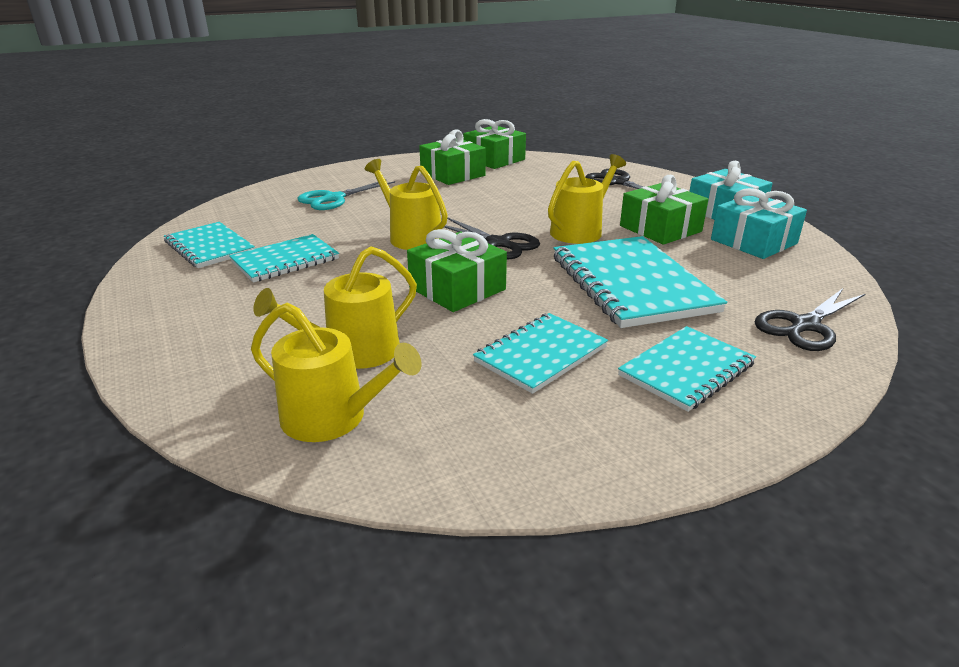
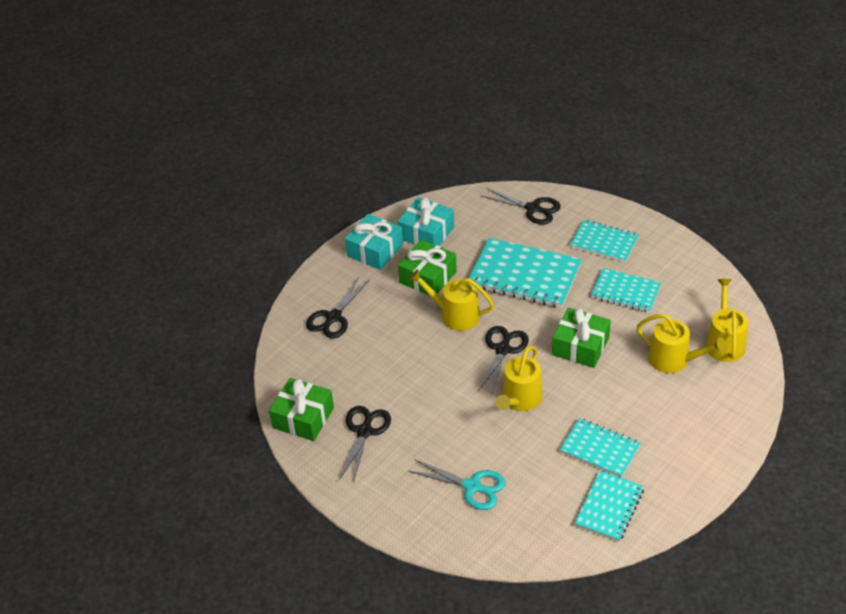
camera: 110 degrees left, 15 degrees up
green gift [419,129,486,185] -> black scissors [339,406,391,484]
turquoise notebook [553,236,727,328] -> turquoise notebook turned 60 degrees clockwise [469,238,582,308]

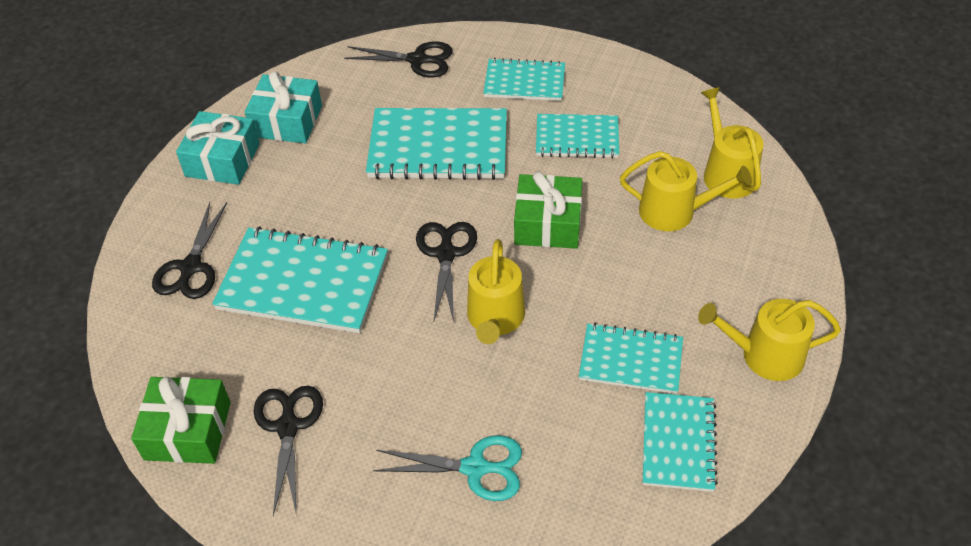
camera: 20 degrees left, 5 degrees up
green gift [398,240,457,296] -> none
yellow watering can [409,269,494,331] -> yellow watering can moved to [698,299,841,381]
none -> turquoise notebook [212,226,388,333]

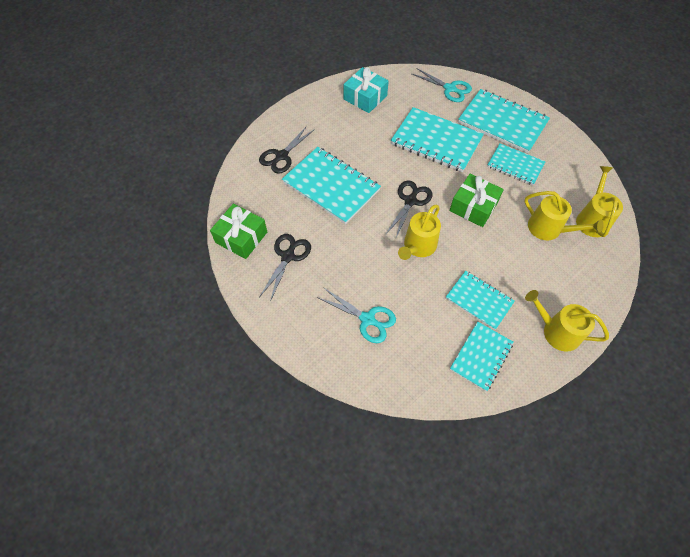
camera: 25 degrees right, 10 degrees up
turquoise gift [176,111,260,185] -> none
black scissors [344,41,453,77] -> turquoise scissors [412,68,472,102]
turquoise notebook [483,58,565,101] -> turquoise notebook [458,89,550,153], size x1.65

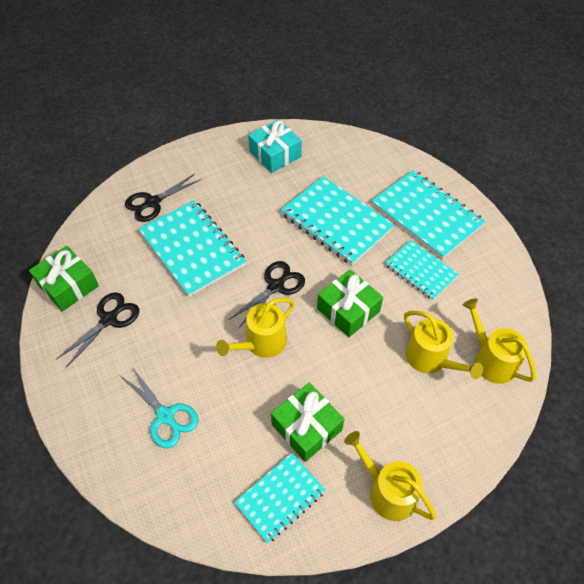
camera: 15 degrees right, 5 degrees down
turquoise scissors [412,68,472,102] -> none
turquoise notebook [446,271,515,330] -> green gift [271,382,344,462]
yellow watering can [576,166,623,237] -> yellow watering can turned 60 degrees counterclockwise [463,298,536,384]

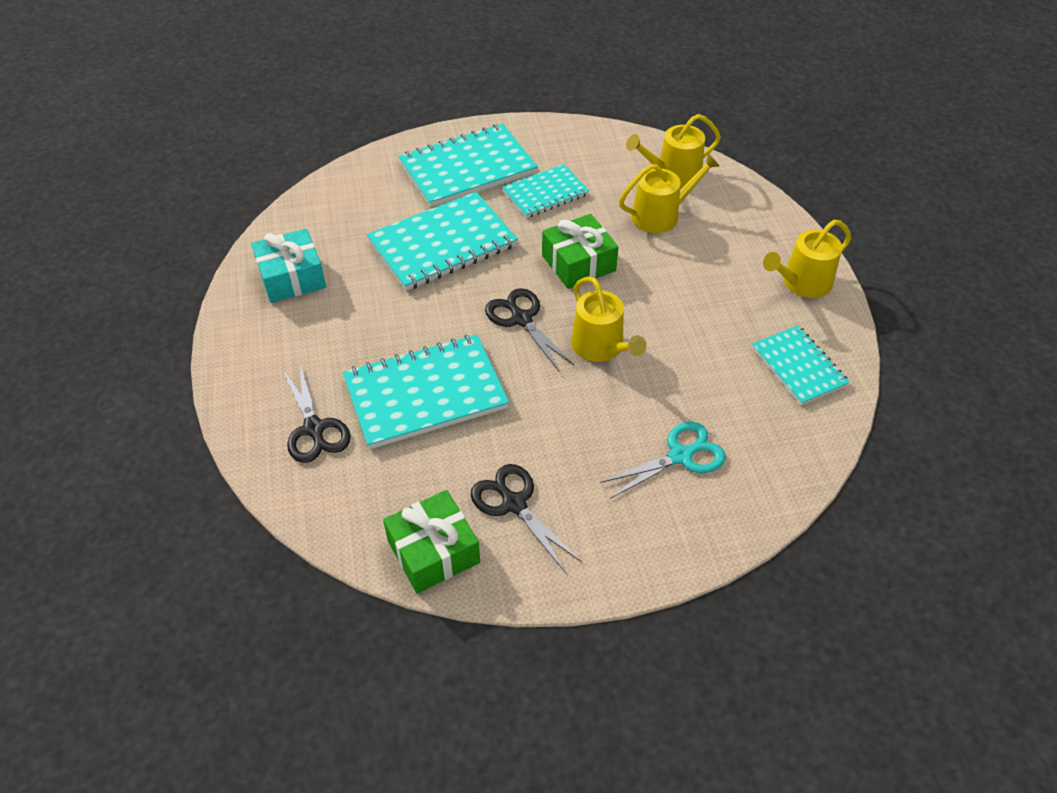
camera: 75 degrees left, 5 degrees down
green gift [271,382,344,462] -> none

